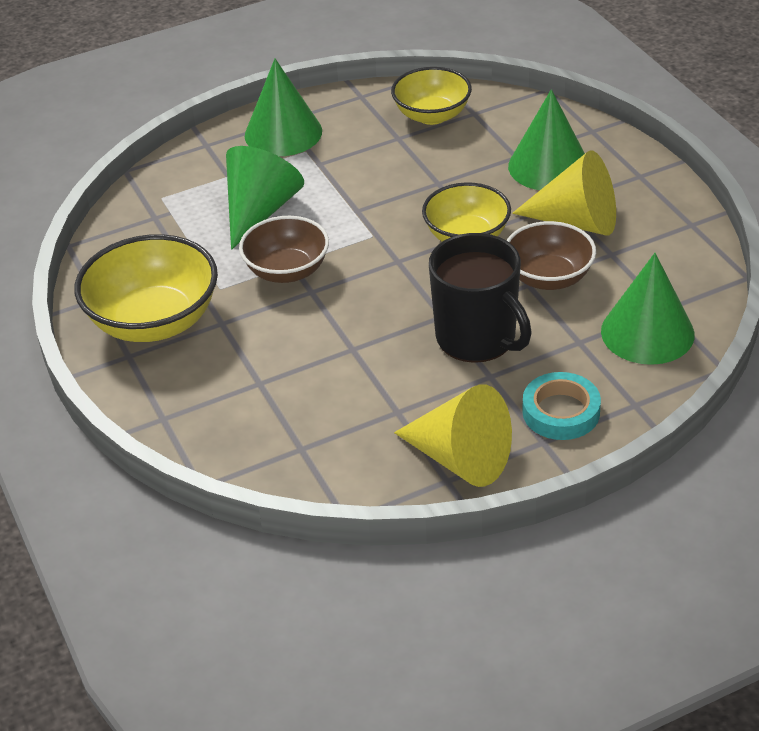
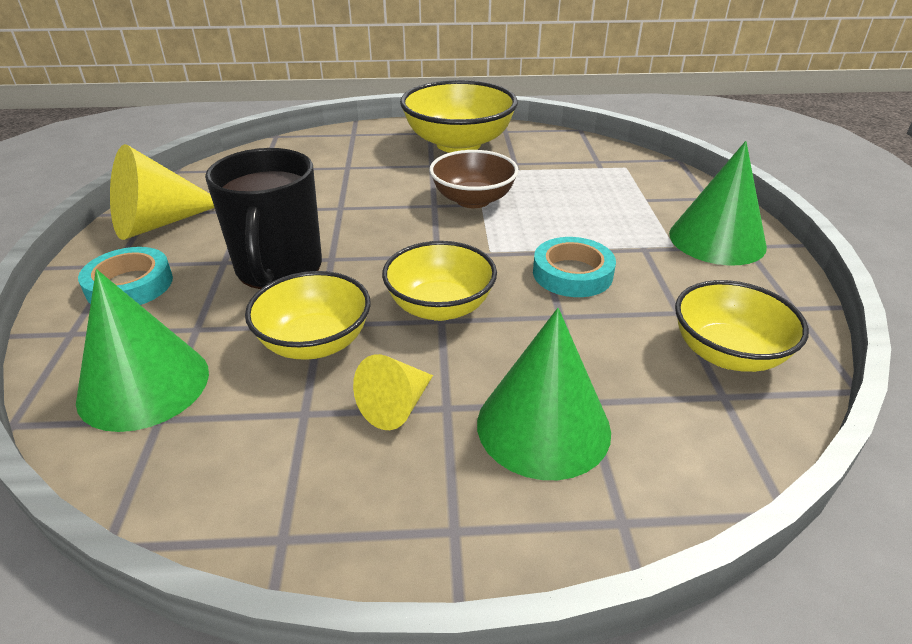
camera: 110 degrees right, 5 degrees down
green cone [226,146,304,250] -> none
black mug [429,233,532,363] -> black mug turned 75 degrees counterclockwise [205,148,322,289]
brown bowl [506,221,596,290] -> yellow bowl [245,271,371,360]
yellow cone [512,150,616,235] -> yellow cone [353,354,433,430], size x0.57
none -> turquoise tape [533,237,616,297]

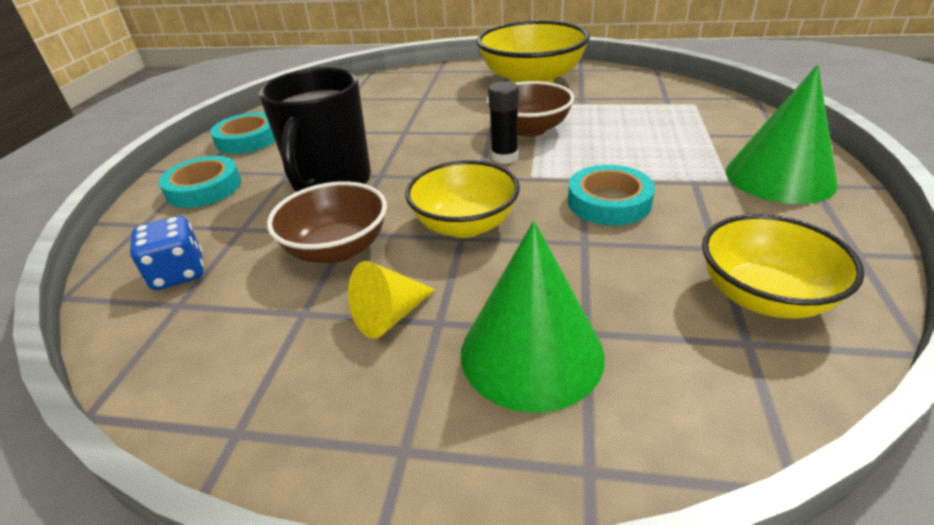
camera: 15 degrees right, 0 degrees up
green cone [76,269,209,432] -> blue dice [130,216,204,290]
yellow cone [110,144,214,240] -> turquoise tape [210,112,275,154]
yellow bowl [245,271,371,360] -> brown bowl [267,181,387,263]
none -> black glue stick [488,81,519,164]

